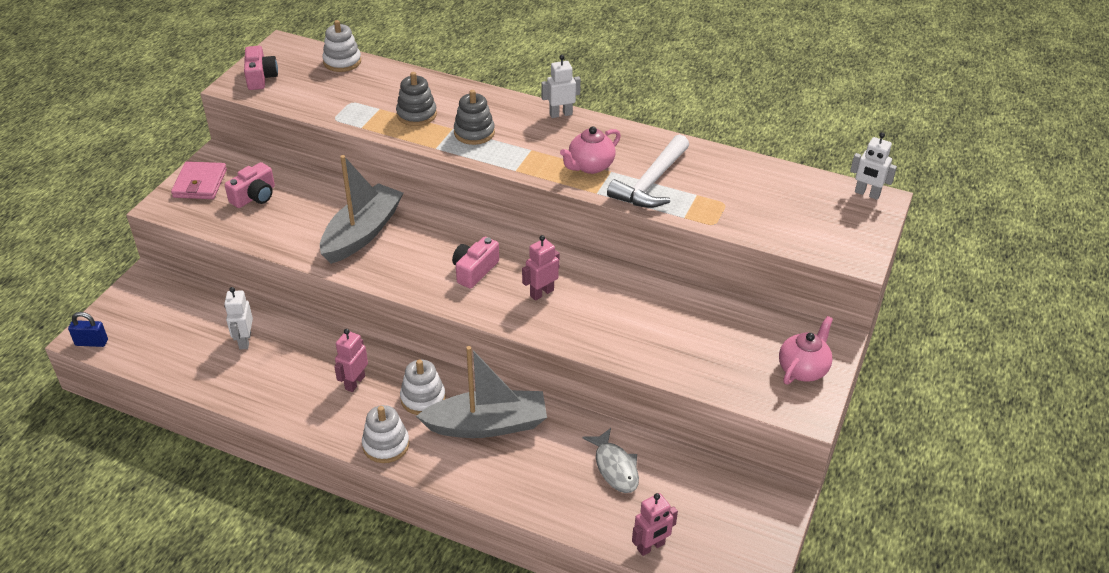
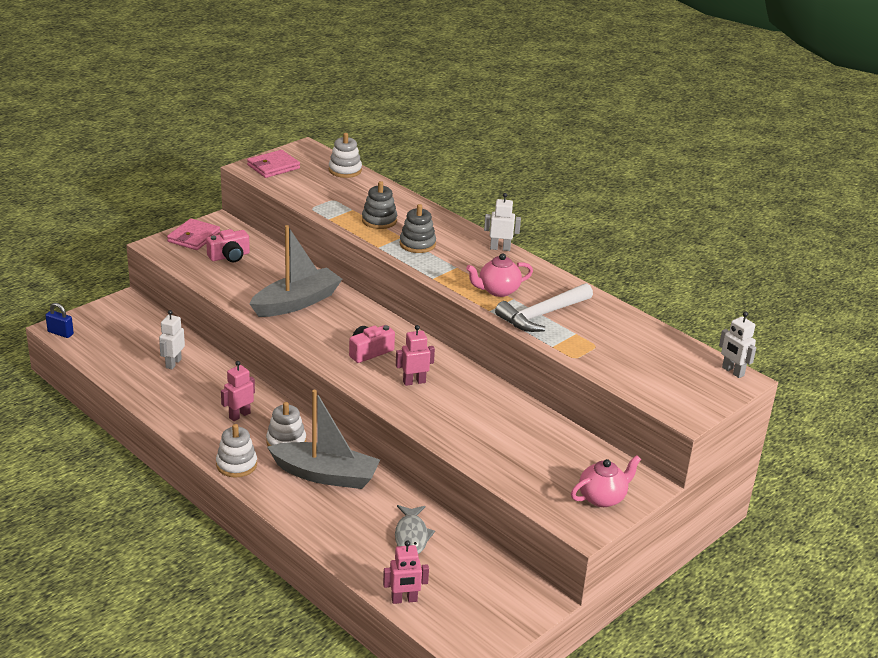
camera: 20 degrees right, 10 degrees down
pink camera [244,46,278,90] -> pink wallet [247,150,300,178]

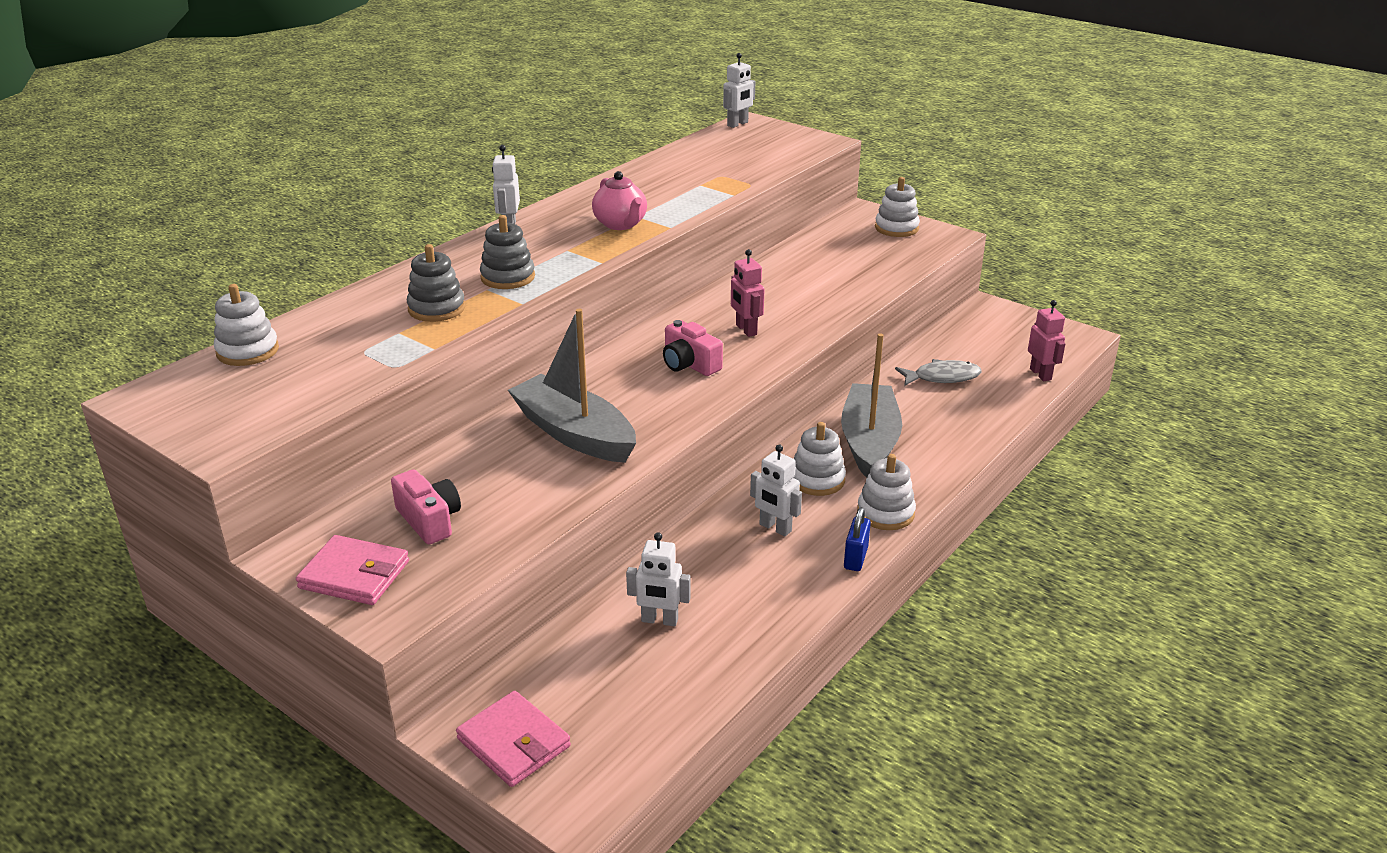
camera: 95 degrees left, 0 degrees up
blue padlock [45,303,74,338] -> blue padlock moved to [844,508,871,571]
pink robot [221,361,255,421] -> white robot [750,444,802,536]
pink wallet [247,150,300,178] -> pink wallet moved to [456,691,571,787]
white hammer [495,283,593,332] -> none
pink teapot [571,455,641,507] -> white stacking toy [875,177,920,237]

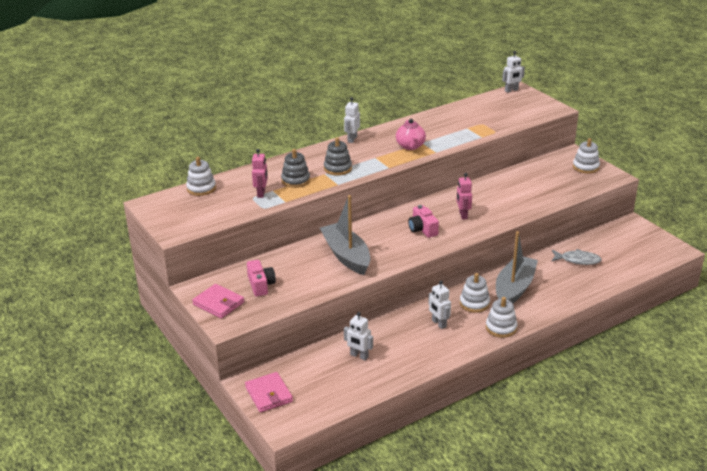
camera: 20 degrees right, 0 degrees up
blue padlock [844,508,871,571] -> none
pink robot [1028,300,1065,381] -> pink robot moved to [252,149,268,198]

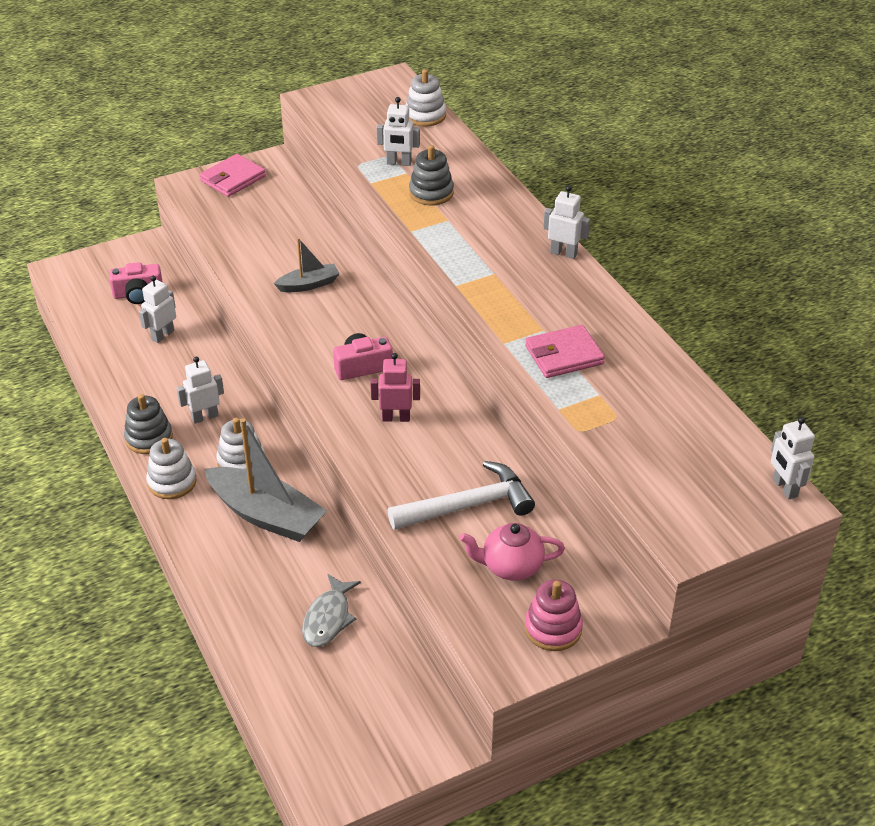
camera: 95 degrees right, 10 degrees up
pink wallet [245,372,293,412] -> pink wallet moved to [525,325,605,378]
pink camera [247,260,276,296] -> pink camera moved to [109,262,162,304]
pink robot [252,149,268,198] -> white robot [376,97,420,166]
grey boat [320,195,370,275] -> grey boat [273,238,340,292], size x0.53
grey stacking toy [324,137,352,176] -> grey stacking toy moved to [124,394,173,454]
pink teapot [396,119,426,150] -> pink teapot moved to [460,523,565,581]
white stacking toy [573,138,600,174] -> pink stacking toy [524,580,583,651]
none -> white hammer [388,461,535,530]

